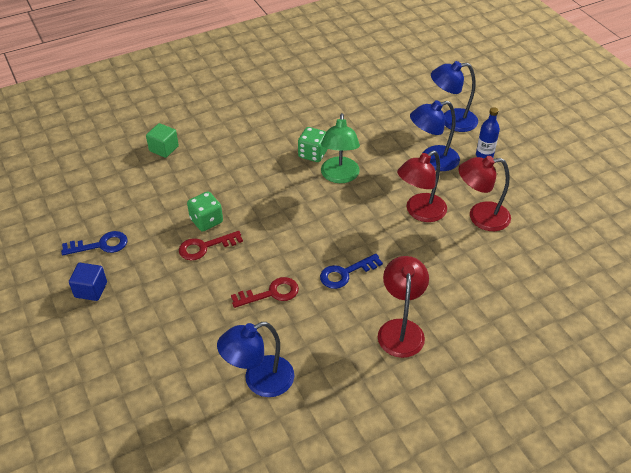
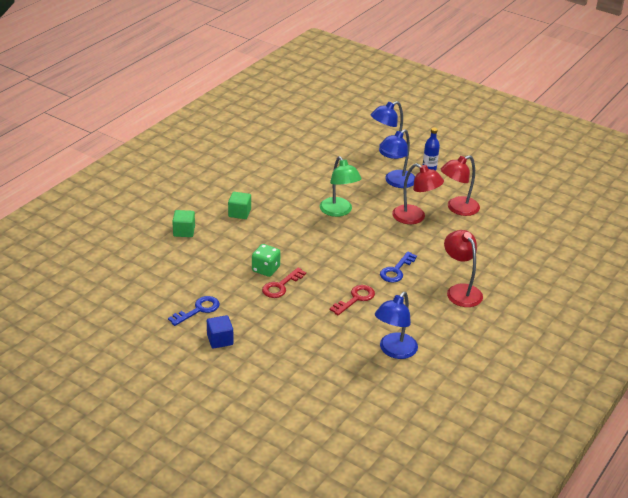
camera: 30 degrees left, 10 degrees down
green dice [298,127,327,162] -> none
red lamp [397,151,447,222] -> red lamp turned 75 degrees counterclockwise [392,163,444,224]
none -> green cube [228,192,251,219]

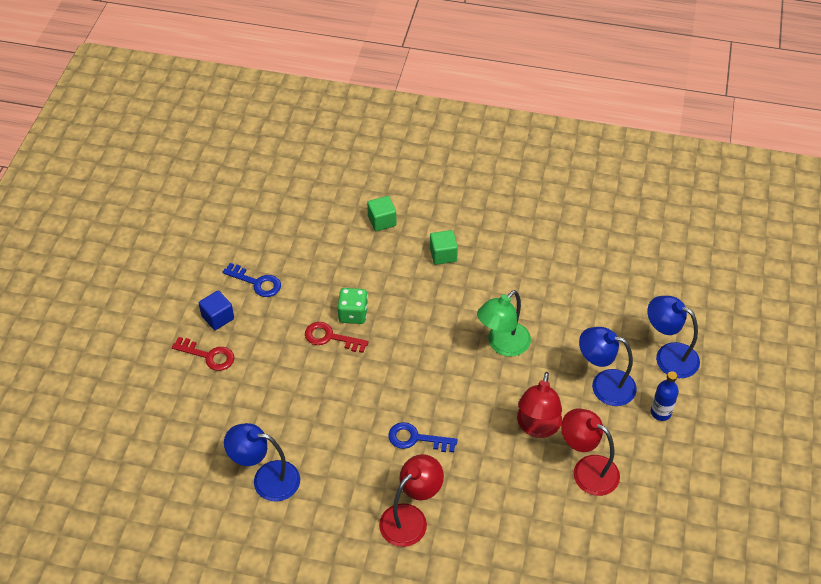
camera: 70 degrees right, 15 degrees up
red key [330,285,375,315] -> red key moved to [172,337,234,371]

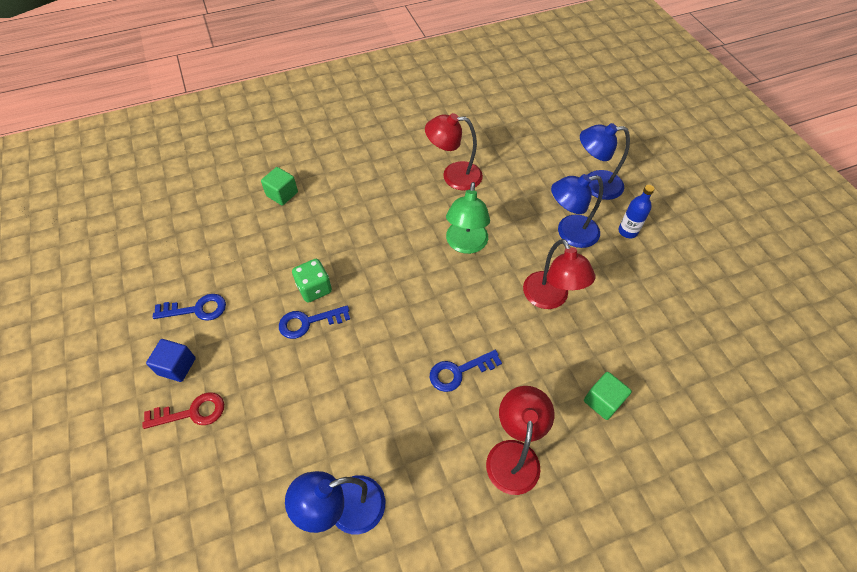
camera: 35 degrees left, 5 degrees up
red key [305,322,369,353] -> blue key [279,306,350,339]
green cube [430,230,458,265] -> green cube moved to [584,372,632,420]
red lamp [561,408,620,496] -> red lamp moved to [425,113,483,191]

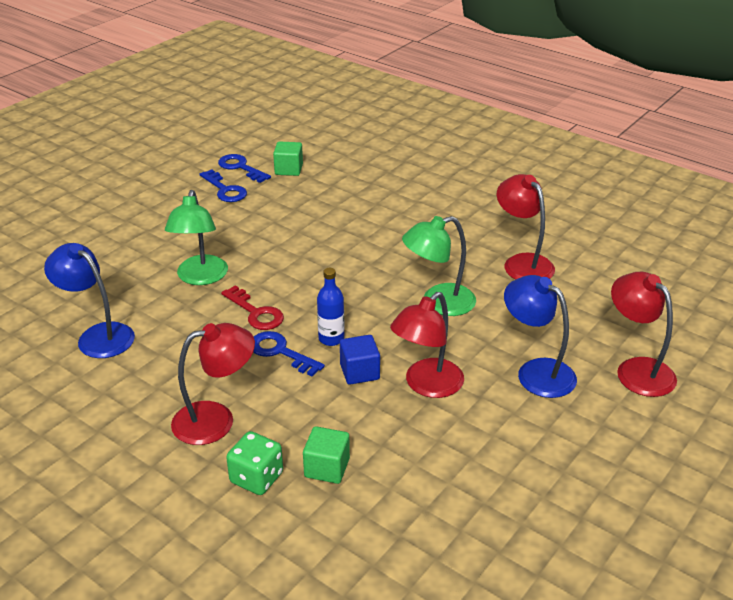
camera: 60 degrees right, 20 degrees down
red key [143,392,224,429] -> red key moved to [221,285,284,330]
blue cube [146,339,196,382] -> blue cube moved to [340,335,380,385]
green cube [261,167,298,205] -> green cube moved to [273,141,303,176]
blue key [279,306,350,339] -> blue key moved to [218,154,271,183]
green dice [292,259,332,303] -> green dice moved to [226,431,283,495]
blue lamp [580,123,630,200] -> red lamp [611,272,677,397]
blue bottle [618,185,655,238] -> blue bottle moved to [317,268,345,346]
none -> green lamp [165,190,228,285]

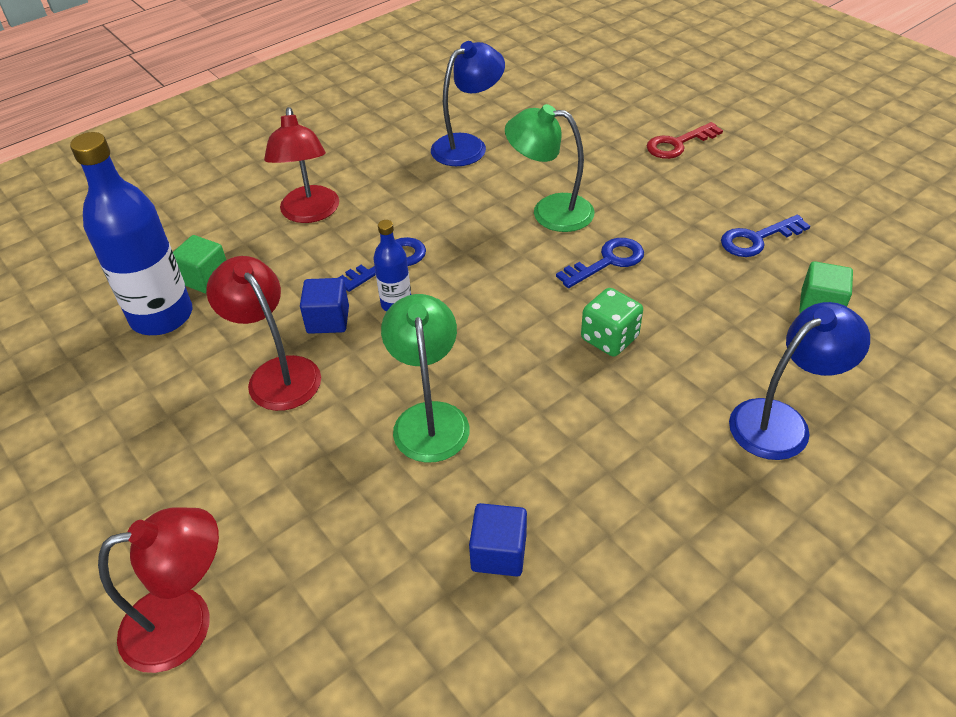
camera: 105 degrees right, 10 degrees up
blue key [218,154,271,183] -> blue key moved to [556,238,644,288]
red key [221,285,284,330] -> red key moved to [646,122,723,159]
green dice [226,431,283,495] -> green dice moved to [581,288,643,357]
red lamp [497,174,555,280] -> blue cube [469,503,527,576]
blue lamp [504,275,577,398] -> blue lamp moved to [729,302,870,460]
none -> blue bottle [70,132,192,335]

